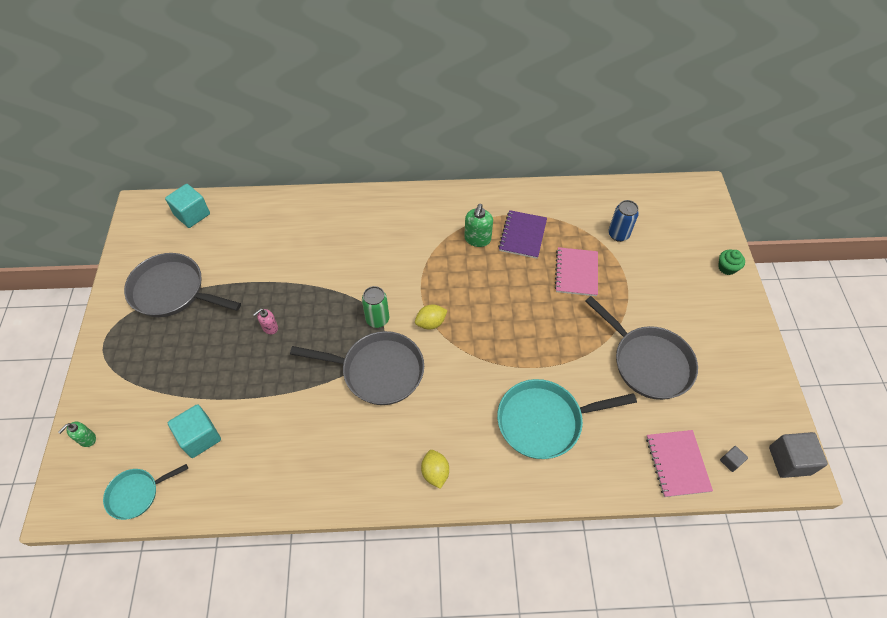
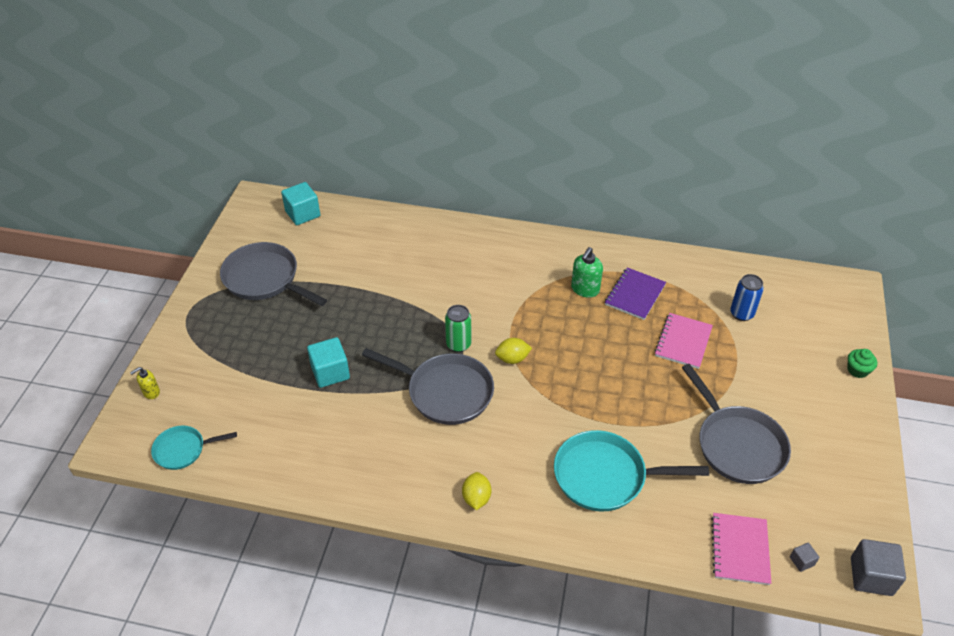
camera: 15 degrees right, 10 degrees down
green soap dispenser [58,422,96,447] -> yellow soap dispenser [130,367,160,399]
turquoise cube [168,404,221,458] -> turquoise cube moved to [307,337,350,388]
pink soap dispenser [253,308,278,334] -> none

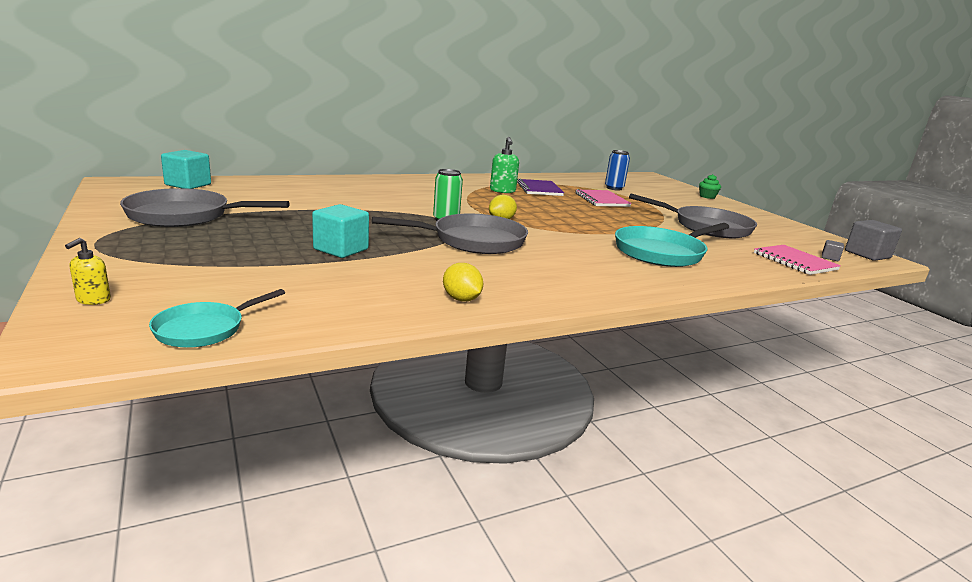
camera: 40 degrees left, 25 degrees down
yellow lemon [462,472,491,510] -> yellow lemon moved to [443,263,483,301]

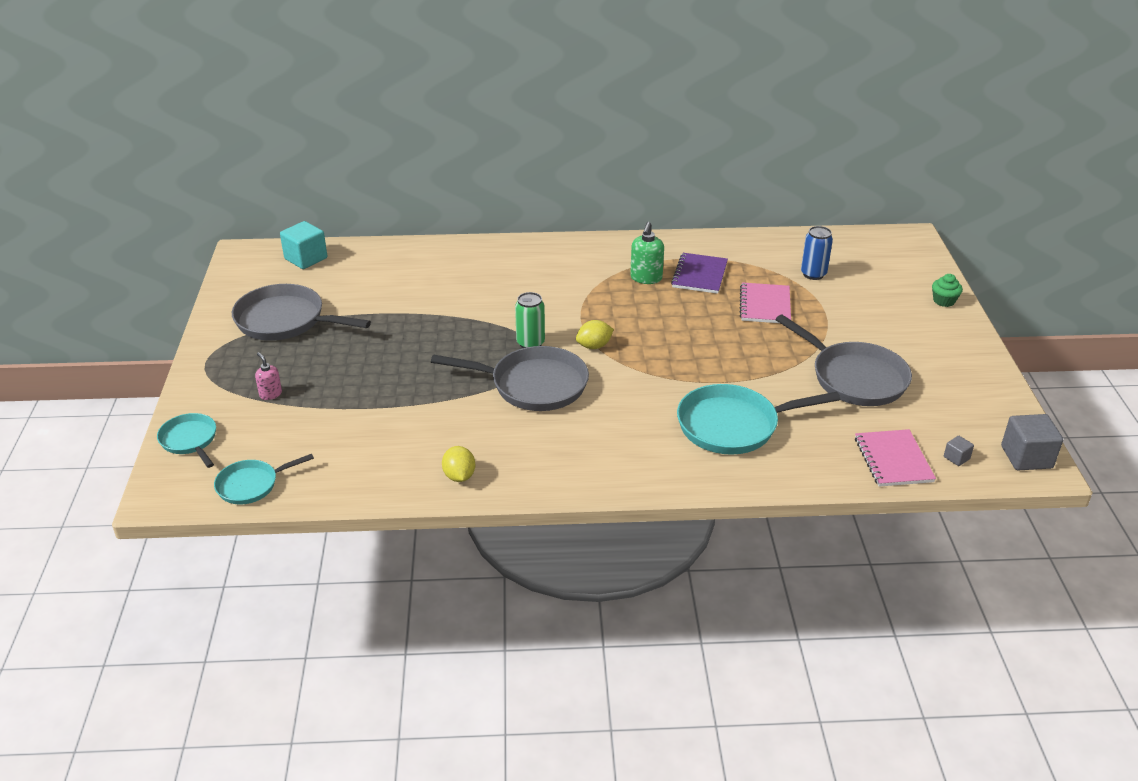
camera: 25 degrees right, 15 degrees up
yellow soap dispenser [65,238,111,305] -> turquoise pan [157,413,216,468]
turquoise cube [312,204,369,258] -> none
none -> pink soap dispenser [255,352,282,400]

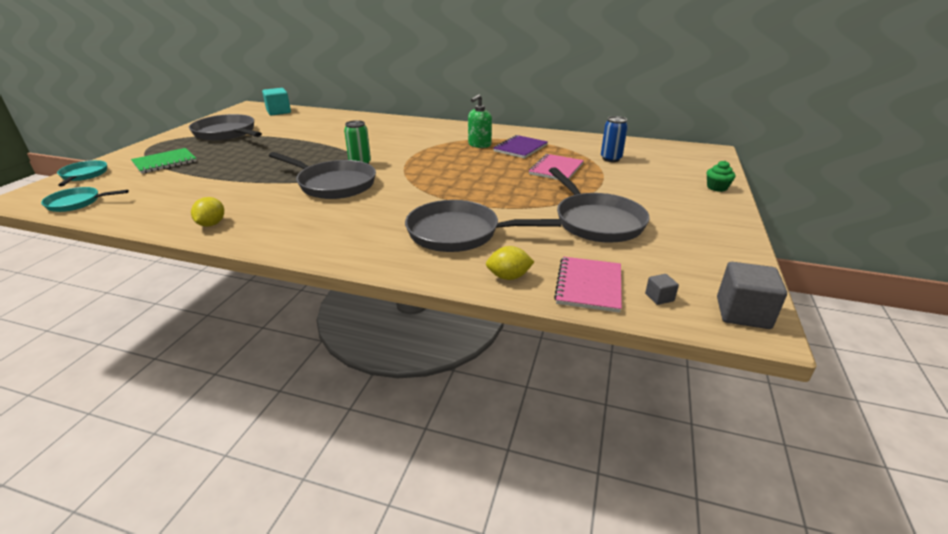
camera: 20 degrees right, 5 degrees down
pink soap dispenser [255,352,282,400] -> green notebook [131,148,197,174]
yellow lemon [576,320,614,349] -> yellow lemon moved to [486,246,535,280]
turquoise pan [677,384,841,455] -> grey pan [405,200,561,252]

